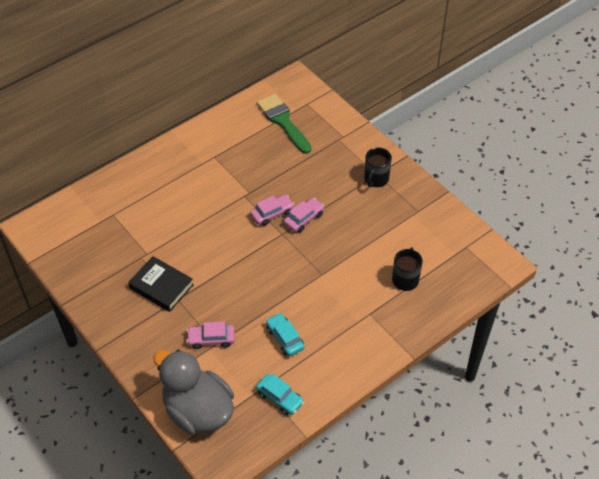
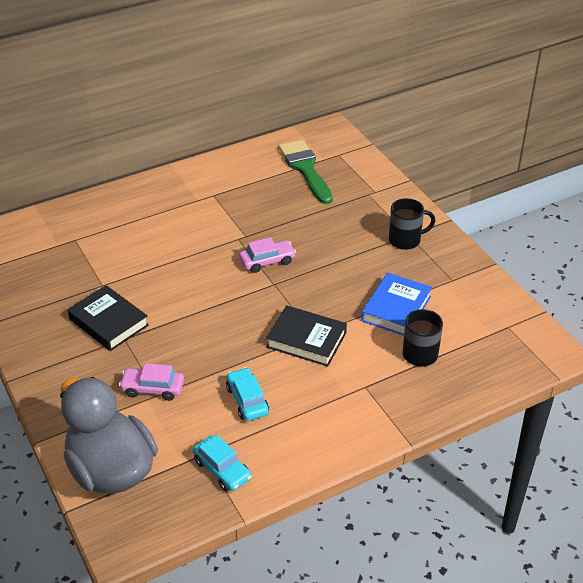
camera: 10 degrees right, 10 degrees down
pink car [284,198,324,232] -> none
black mug [364,147,392,187] -> black mug turned 135 degrees counterclockwise [389,198,435,250]
none -> black book [266,305,347,367]
none -> blue book [361,273,432,336]

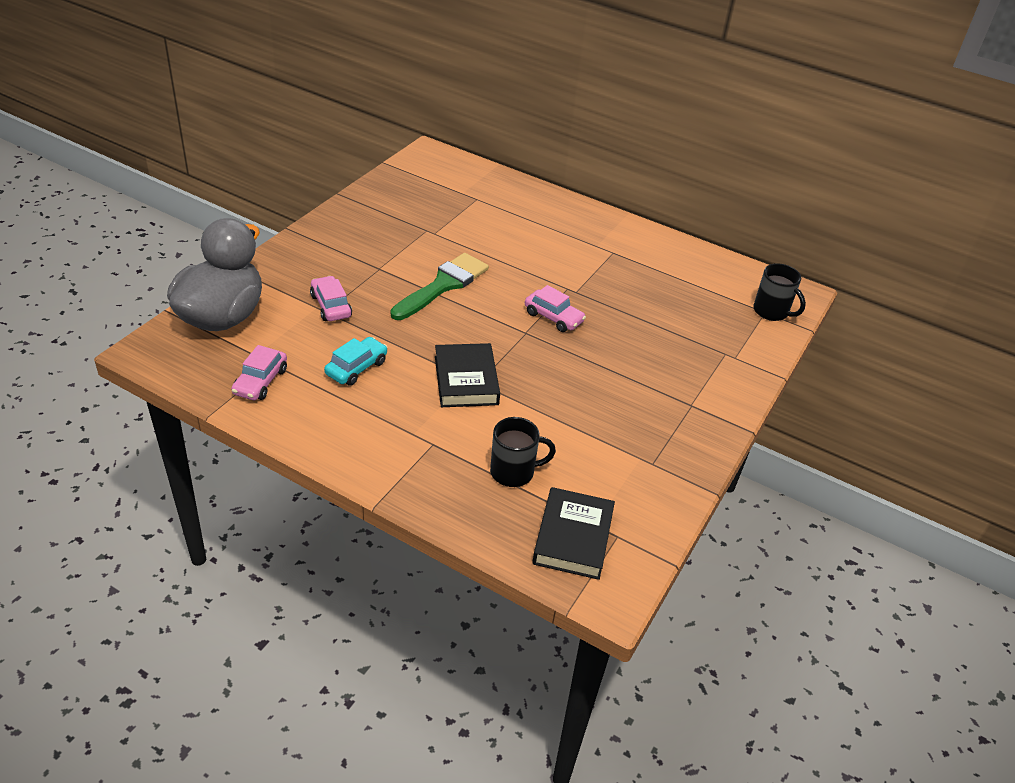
camera: 55 degrees right, 0 degrees up
black book [68,285,149,351] -> black book moved to [532,487,615,580]
turquoise car [193,435,252,491] -> pink car [231,345,287,400]
green brush [279,140,333,204] -> green brush moved to [391,253,489,320]
blue book [361,273,432,336] -> none
black mug [389,198,435,250] -> black mug moved to [753,263,806,321]

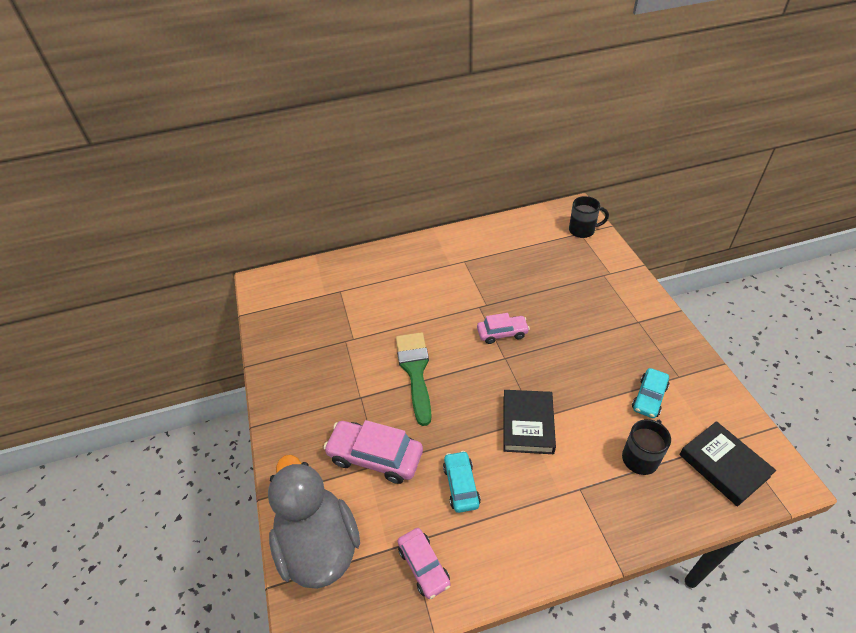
camera: 40 degrees left, 5 degrees up
pink car [310,276,352,321] -> pink car [323,420,423,484], size x1.61
black book [435,343,500,407] -> black book turned 60 degrees clockwise [503,390,556,454]
none -> turquoise car [632,368,669,418]

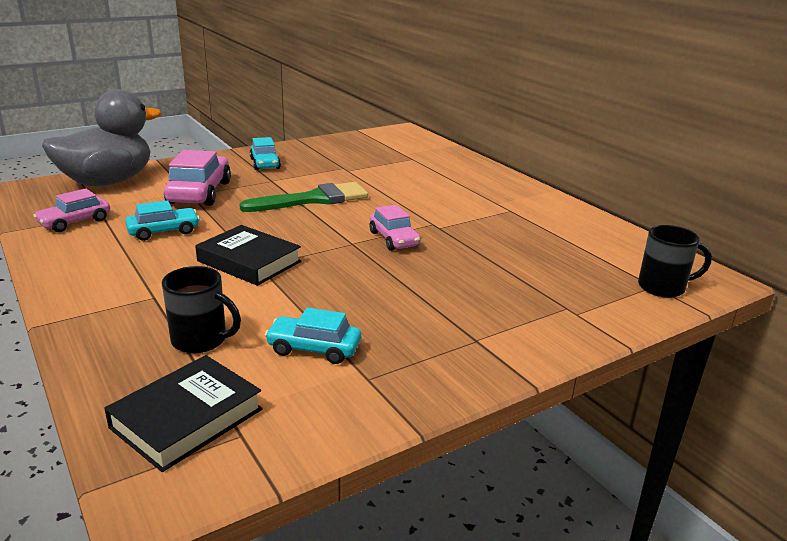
camera: 70 degrees right, 20 degrees down
black book [503,390,556,454] -> black book turned 45 degrees clockwise [195,225,301,286]
black mug [569,196,609,238] -> black mug turned 75 degrees counterclockwise [638,225,712,298]
none -> turquoise car [250,137,281,170]

